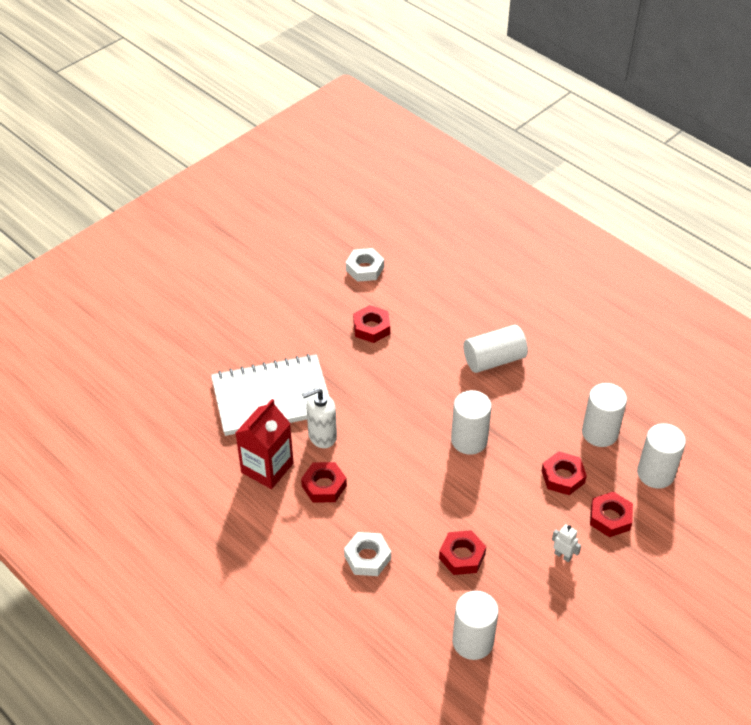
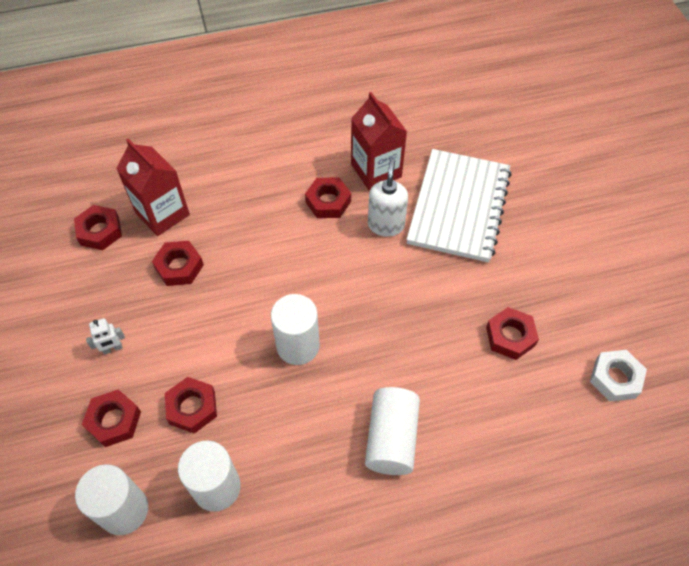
camera: 120 degrees right, 10 degrees up
white nut [344,532,391,576] -> none
white cylinder [452,591,499,660] -> red nut [74,205,122,250]
none -> red carton [116,139,190,236]

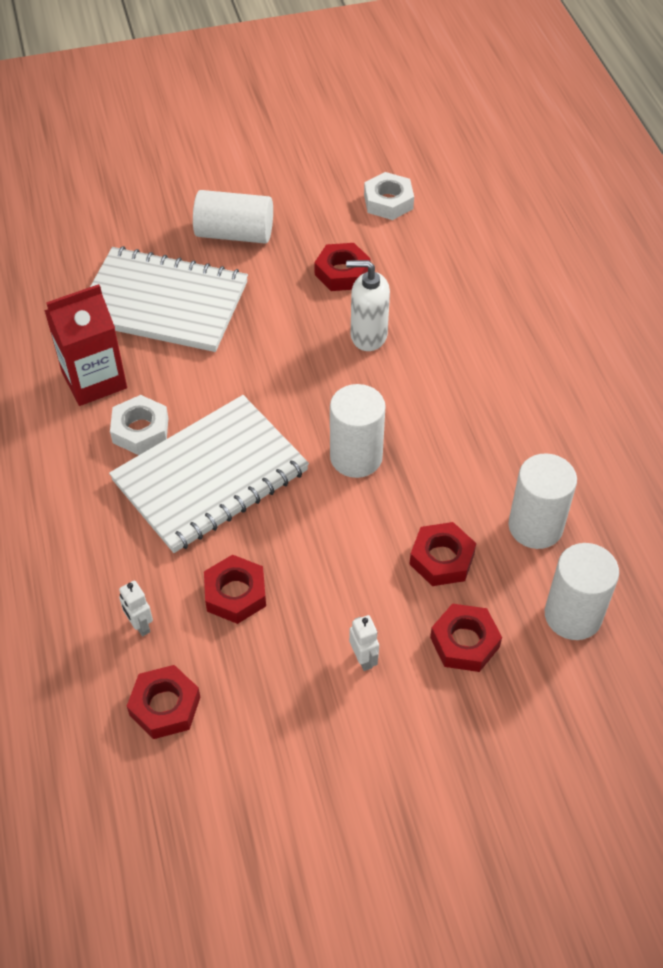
camera: 90 degrees left, 5 degrees down
red carton [116,139,190,236] -> white robot [119,581,153,636]
red nut [305,177,351,218] -> white nut [110,395,168,455]
white cylinder [365,387,420,475] -> white cylinder moved to [193,190,273,244]
white soap dispenser [368,159,408,237] -> white soap dispenser moved to [346,260,390,351]
none -> white notebook [109,395,309,553]

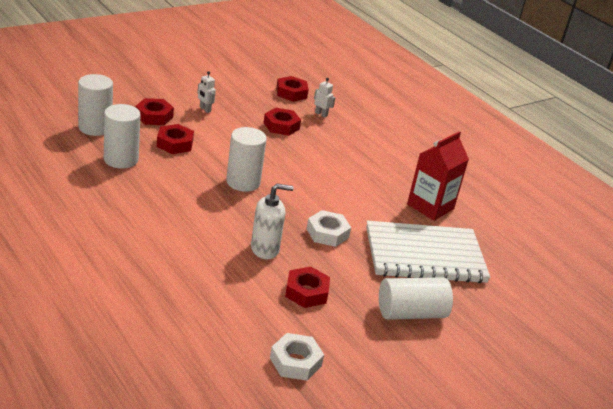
camera: 155 degrees right, 20 degrees down
white notebook [109,395,309,553] -> none
white nut [110,395,168,455] -> white nut moved to [307,210,351,247]

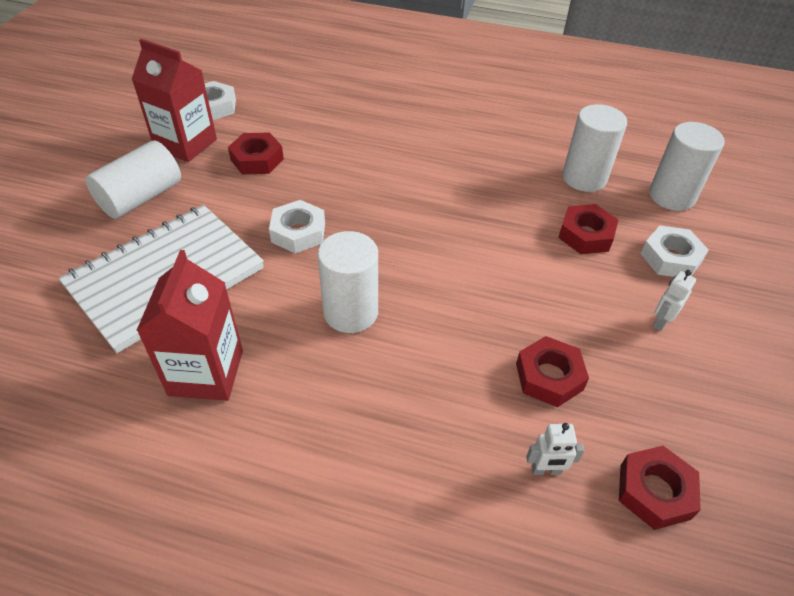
camera: 145 degrees right, 15 degrees up
red nut [135,98,174,125] -> white nut [641,225,709,277]
white robot [197,71,216,113] -> white robot turned 60 degrees counterclockwise [653,270,696,331]
white cylinder [226,127,267,192] -> white cylinder moved to [318,231,378,333]
white soap dispenser [251,184,294,259] -> none
none -> red carton [131,39,217,162]

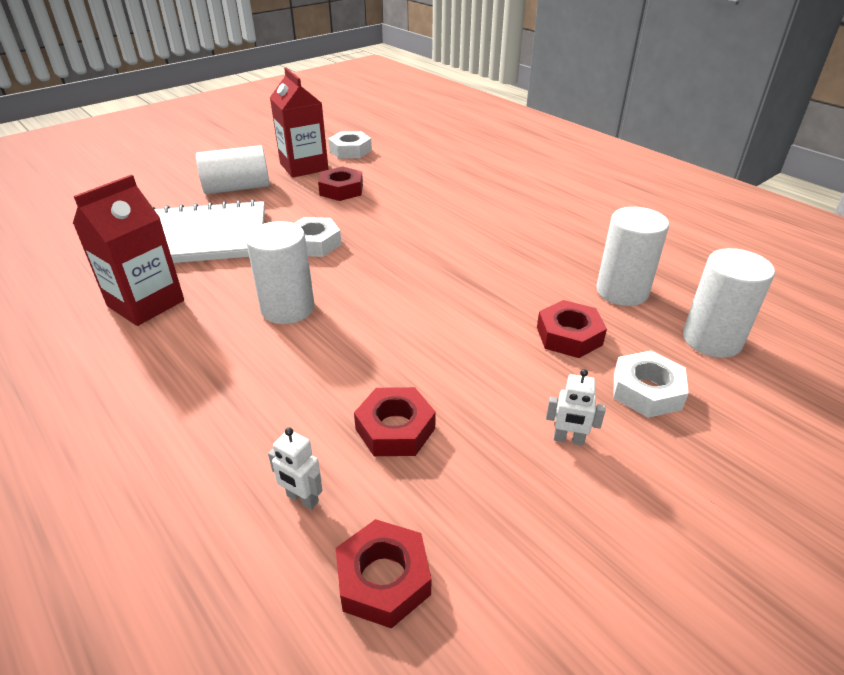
camera: 35 degrees right, 10 degrees down
white robot [653,270,696,331] -> white robot turned 150 degrees counterclockwise [546,369,606,446]

